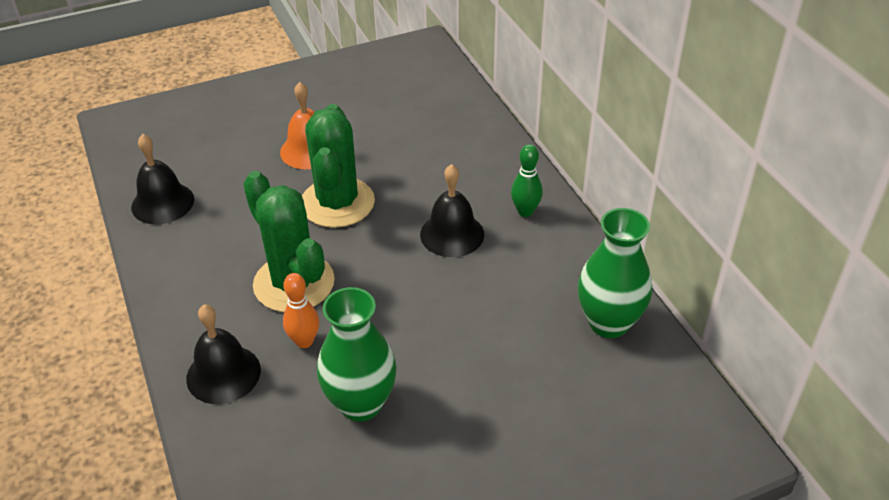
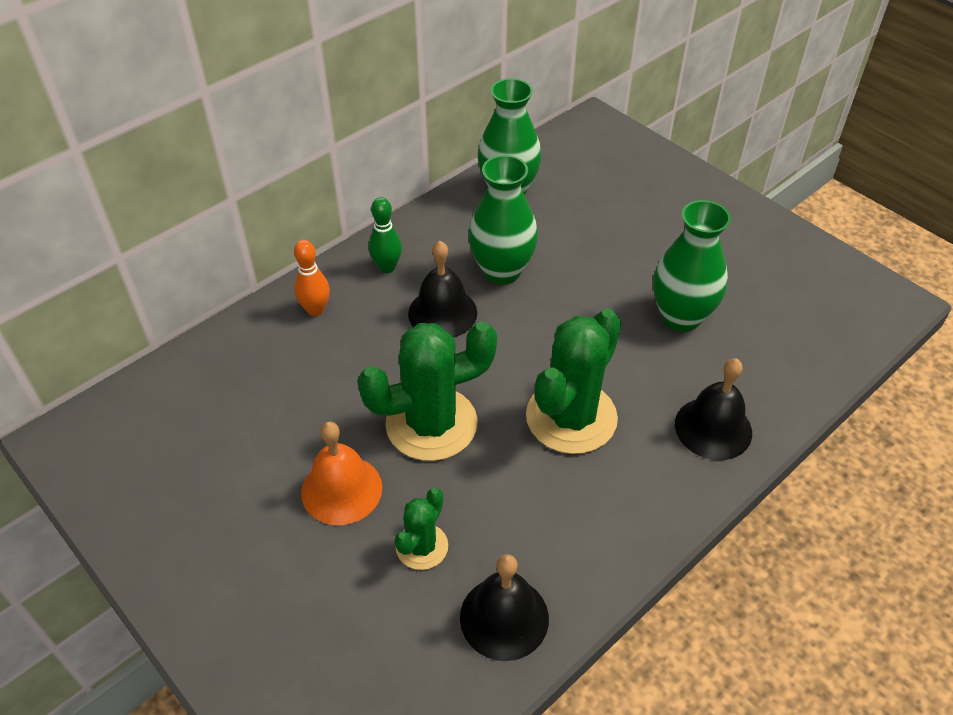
camera: 110 degrees left, 5 degrees up
orange bowling pin [283,273,319,348] -> orange bowling pin moved to [294,240,330,316]
none -> green cactus [395,488,448,570]
none -> green vase [468,155,538,285]

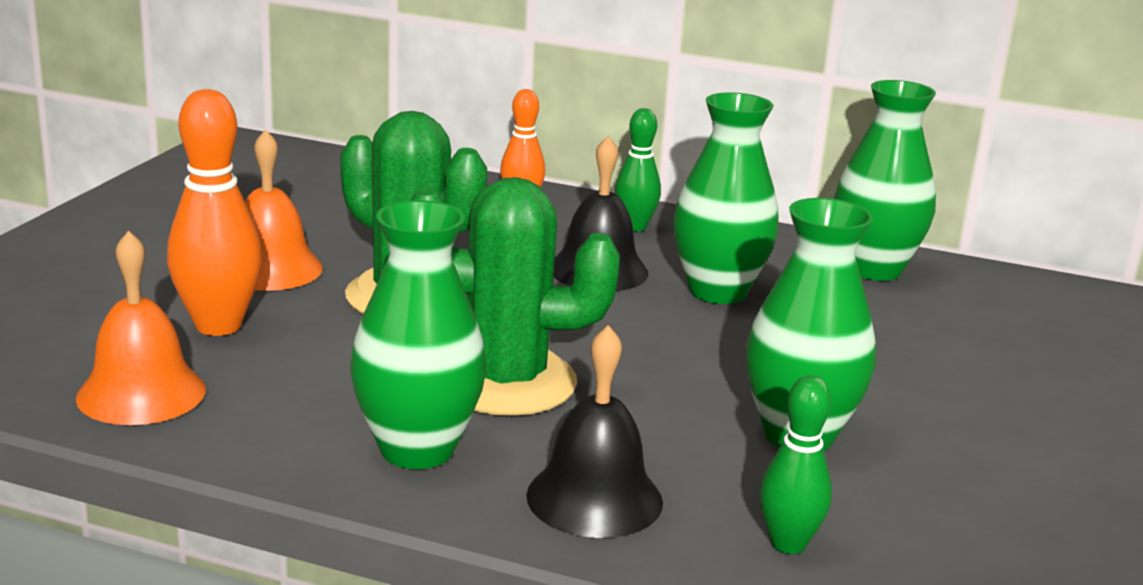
camera: 60 degrees right, 25 degrees down
green cactus [395,488,448,570] -> orange bowling pin [167,89,263,336]
black bell [460,554,549,661] -> orange bell [76,230,206,425]
none -> green vase [350,200,486,469]
none -> green bowling pin [760,375,832,554]

